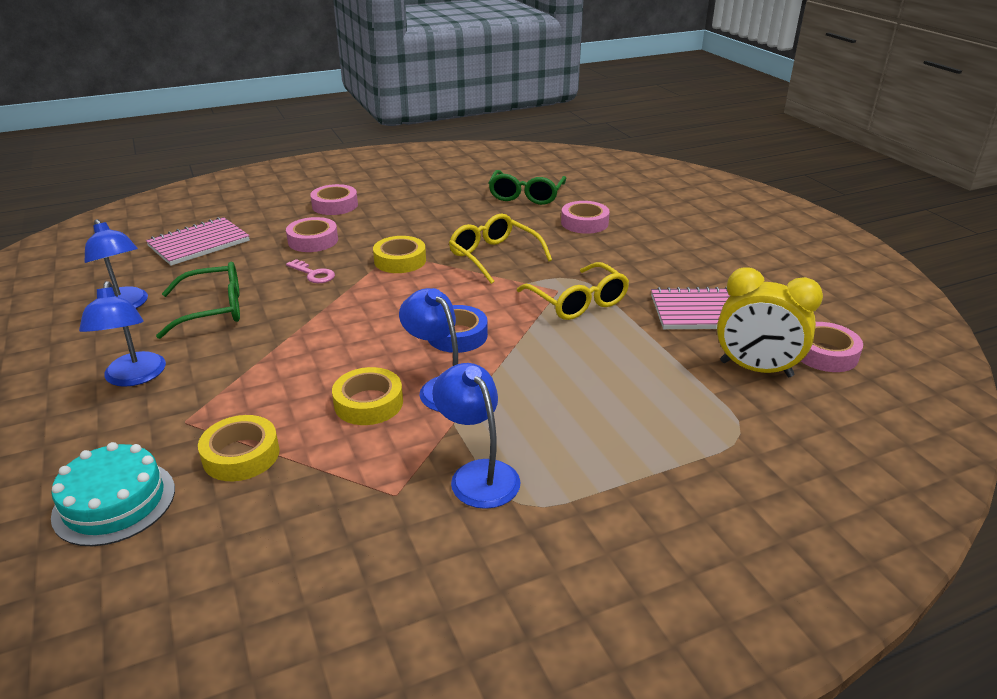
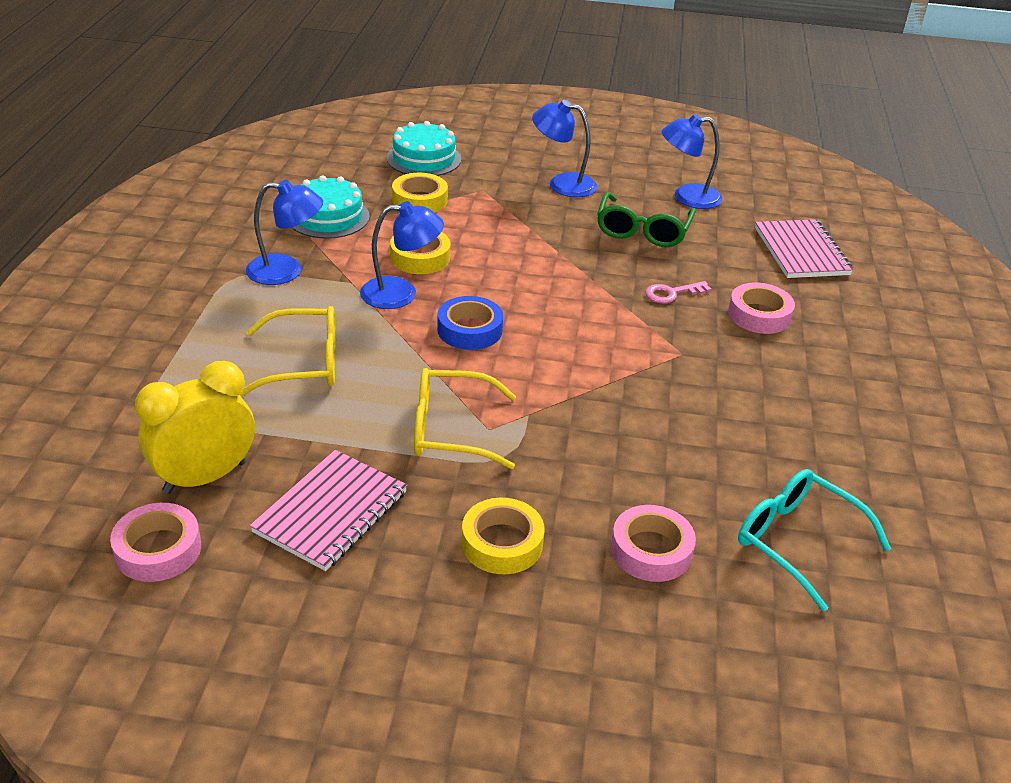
camera: 120 degrees right, 5 degrees up
pink tape [310,184,358,215] -> none
yellow tape [373,236,426,273] -> yellow tape moved to [462,498,544,574]
yellow glasses [449,214,552,284] -> yellow glasses moved to [240,306,336,396]
green glasses [489,170,566,205] -> turquoise glasses [738,469,891,612]
none -> turquoise cake [291,175,370,239]

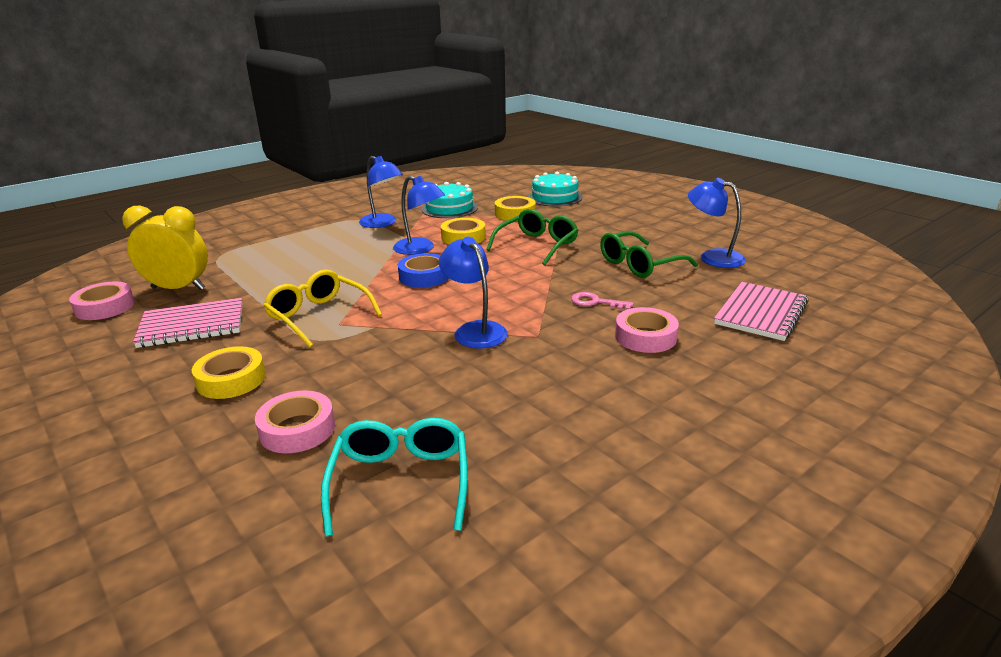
camera: 45 degrees right, 10 degrees down
yellow glasses [240,306,336,396] -> none
blue lamp [532,100,597,197] -> blue lamp moved to [439,237,508,349]
none -> green glasses [486,209,578,265]

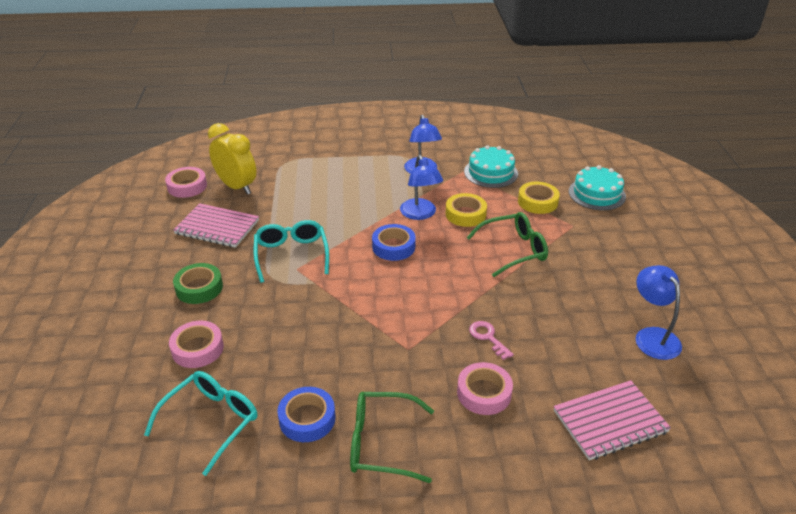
camera: 35 degrees right, 10 degrees up
yellow tape [192,346,266,399] -> green tape [173,263,223,304]
yellow glasses [263,269,382,347] -> turquoise glasses [254,220,329,283]
blue lamp [439,237,508,349] -> none
green glasses [600,231,698,278] -> green glasses moved to [350,392,434,483]
none -> blue tape [277,387,335,442]

